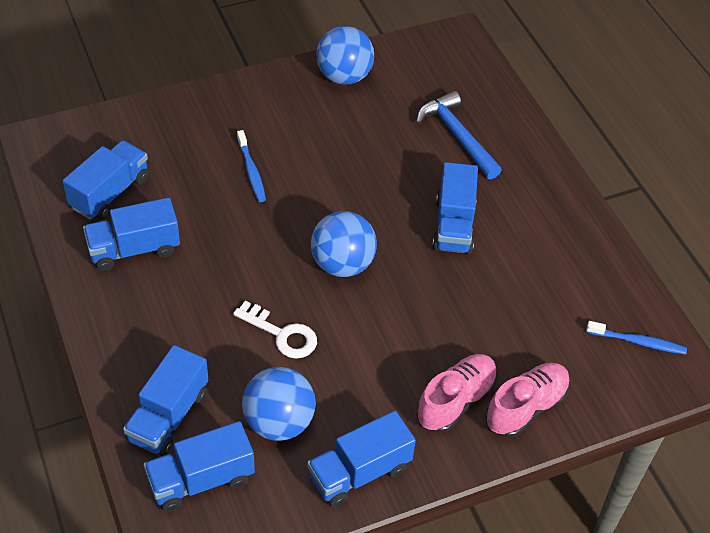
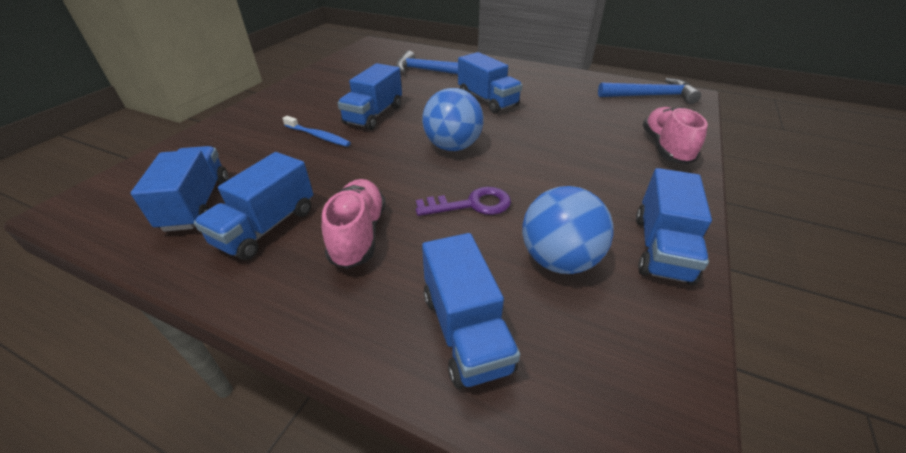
camera: 40 degrees left, 10 degrees down
blue truck [144,421,255,512] -> blue truck moved to [337,63,402,130]
white key [233,301,317,359] -> purple key [416,187,511,216]
blue ball [316,26,374,85] -> none
pink shoe [416,354,498,433] -> pink shoe moved to [322,179,386,269]
blue toothbrush [586,321,687,355] -> blue hammer [598,78,701,104]

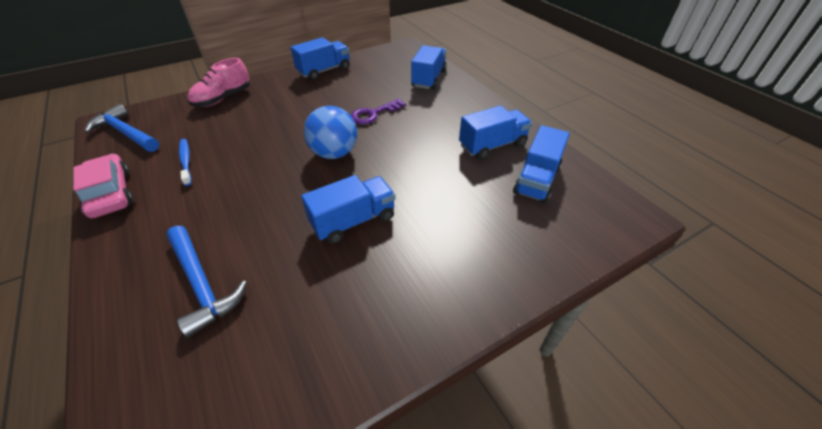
camera: 145 degrees left, 5 degrees up
blue toothbrush [282,116,351,147] -> blue toothbrush moved to [179,139,192,186]
pink shoe [322,179,386,269] -> none
purple key [416,187,511,216] -> purple key turned 60 degrees counterclockwise [350,99,406,124]
blue truck [458,52,523,113] -> none
blue ball [522,186,614,274] -> none
none -> pink car [73,154,134,218]

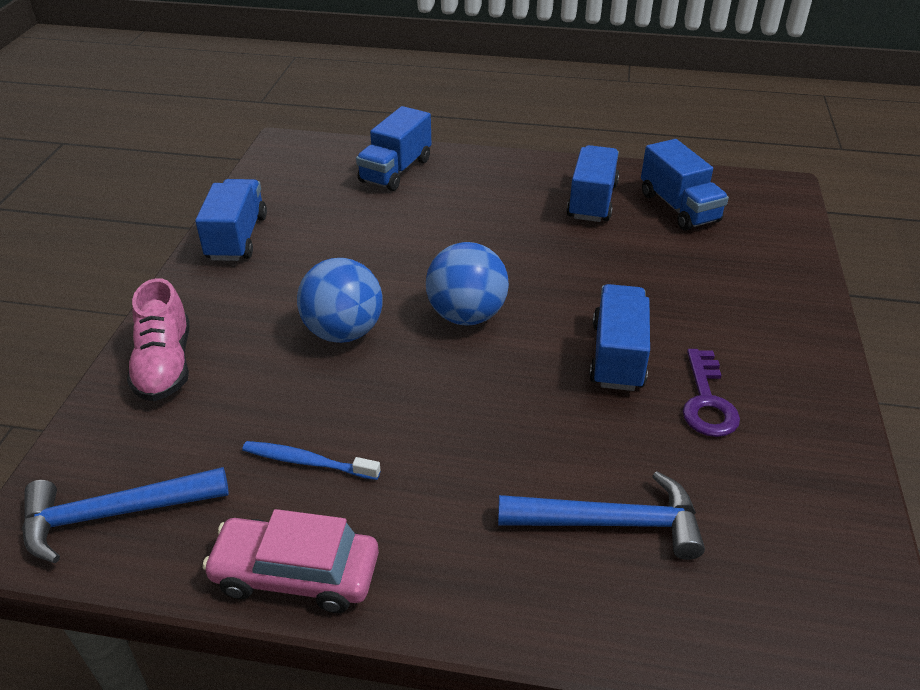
camera: 50 degrees left, 5 degrees down
purple key [350,99,406,124] -> purple key moved to [683,349,740,437]
blue truck [411,45,447,89] -> blue truck turned 120 degrees counterclockwise [356,106,431,191]
none -> blue ball [297,258,383,343]

